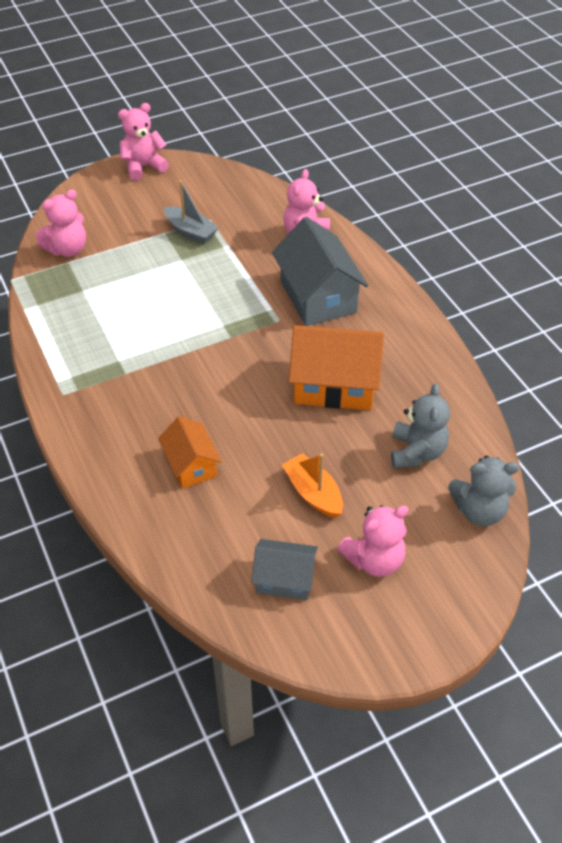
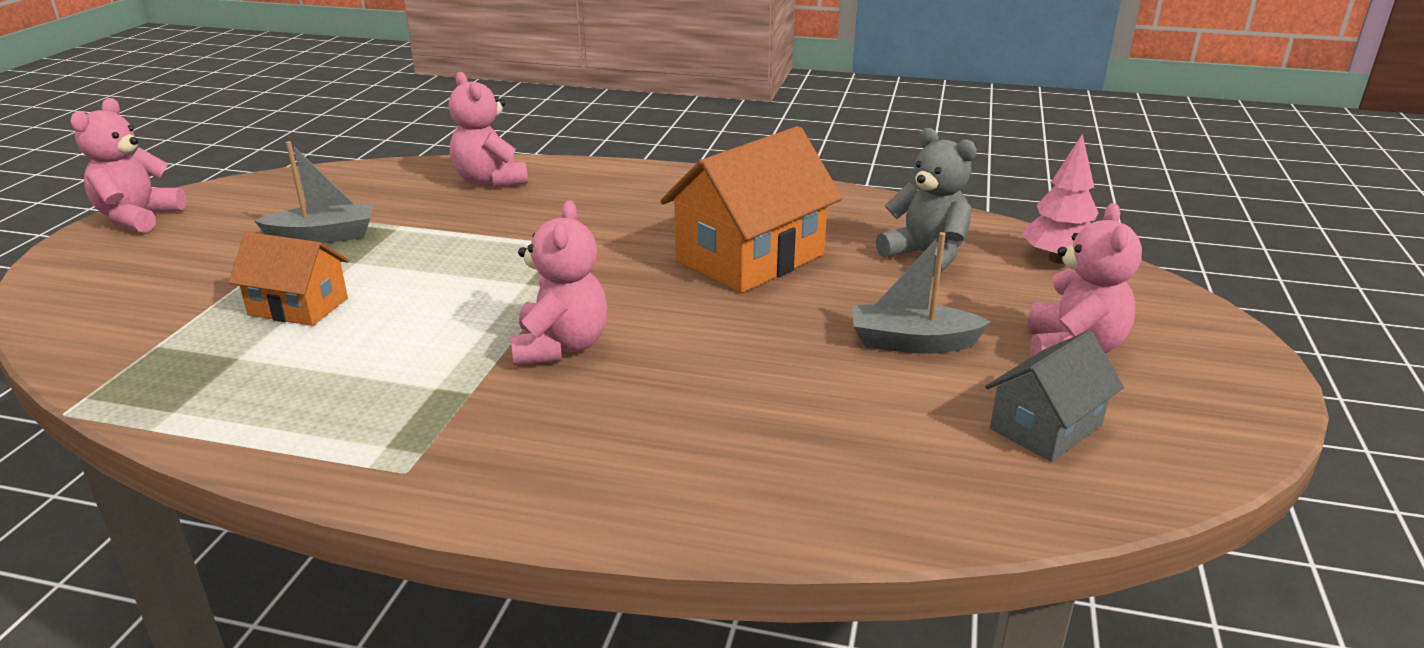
camera: 50 degrees left, 20 degrees down
pink teddy bear [36,189,86,257] -> pink teddy bear moved to [510,201,607,365]
orange house [158,416,222,489] -> orange house moved to [228,232,349,326]
grey house [272,217,368,326] -> none
orange boat [282,453,343,518] -> grey boat [852,232,991,354]
grey teddy bear [448,456,519,526] -> pink tree [1022,134,1099,264]

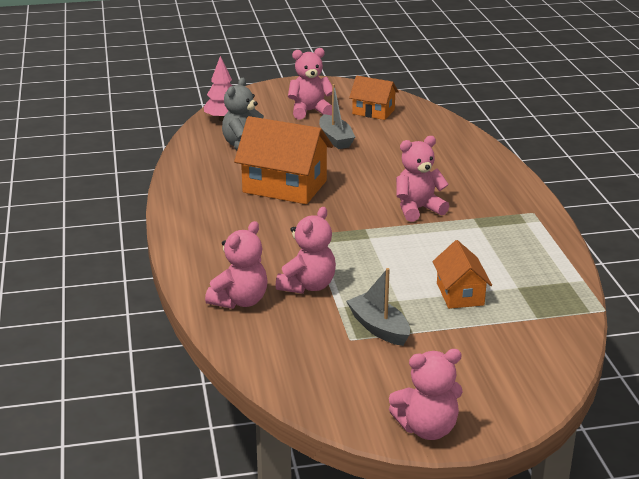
camera: 115 degrees left, 0 degrees up
grey house [985,330,1124,462] -> orange house [349,76,399,120]
none -> pink teddy bear [276,207,336,294]

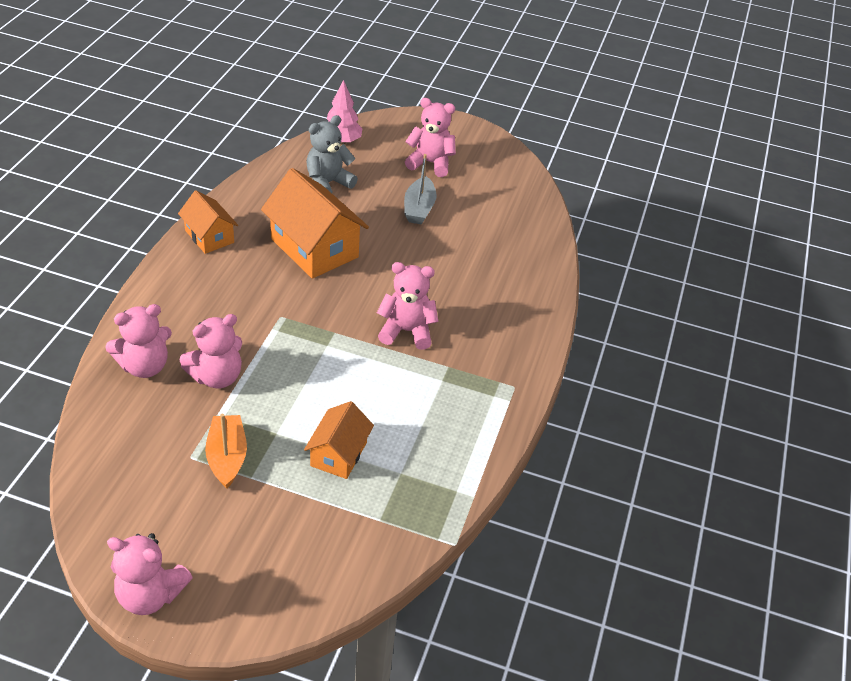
camera: 25 degrees right, 15 degrees up
grey boat [346,268,410,346] -> orange boat [205,414,247,488]
orange house [349,76,399,120] -> orange house moved to [178,190,238,254]

